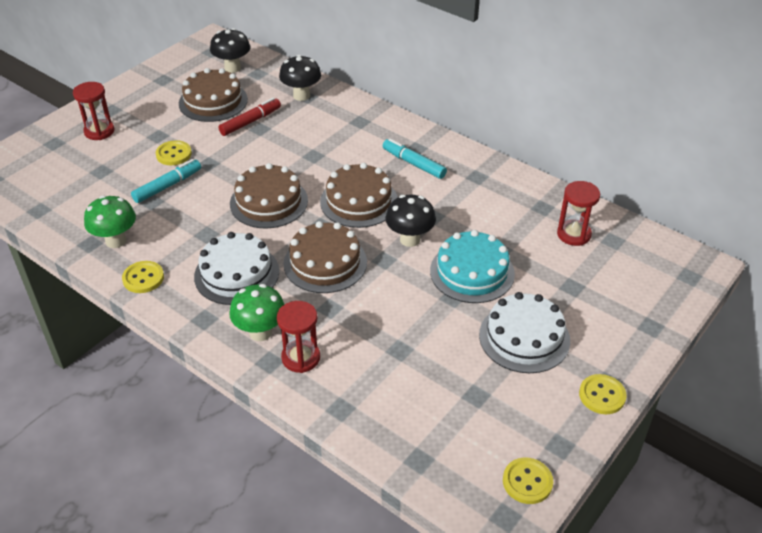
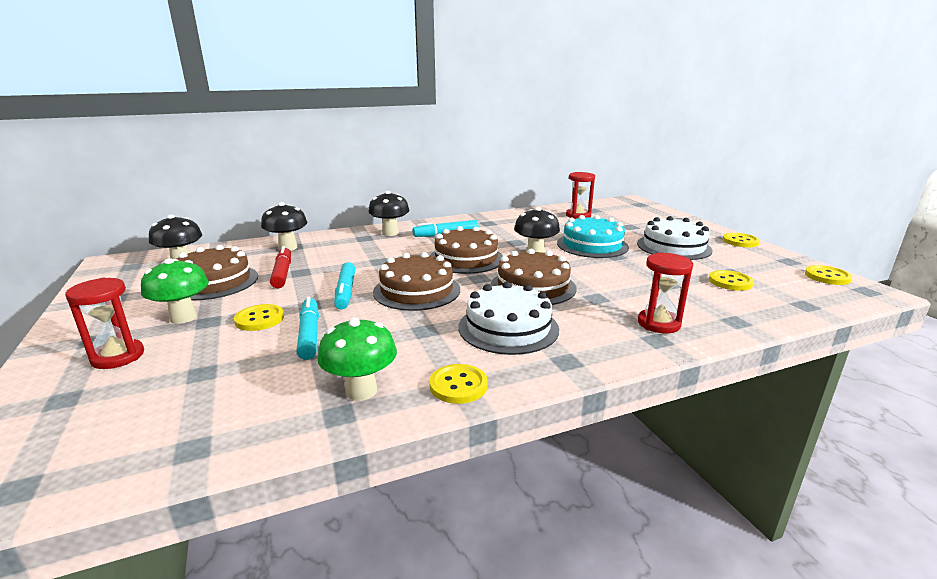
camera: 60 degrees left, 20 degrees down
green mushroom [229,284,285,341] -> green mushroom moved to [141,258,209,324]
none -> turquoise marker [334,262,355,309]
none -> black mushroom [368,191,409,236]
none -> yellow button [709,270,754,291]

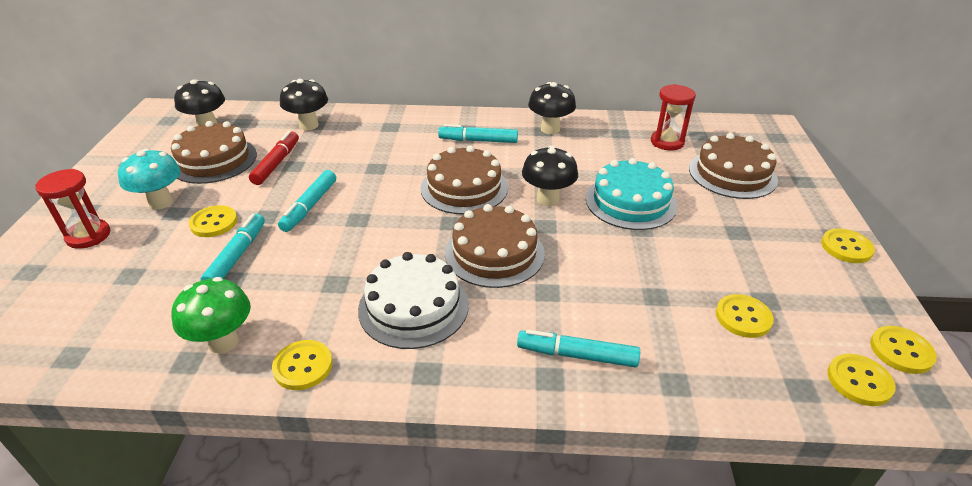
camera: 25 degrees right, 15 degrees up
green mushroom [141,258,209,324] -> turquoise mushroom [118,149,181,209]
black mushroom [368,191,409,236] -> black mushroom moved to [528,82,576,134]
brown cake [373,252,460,311] -> brown cake moved to [689,133,778,199]
white cake [637,216,713,260] -> none
red hourglass [638,252,693,333] -> turquoise marker [517,330,640,367]
none -> yellow button [827,354,896,406]

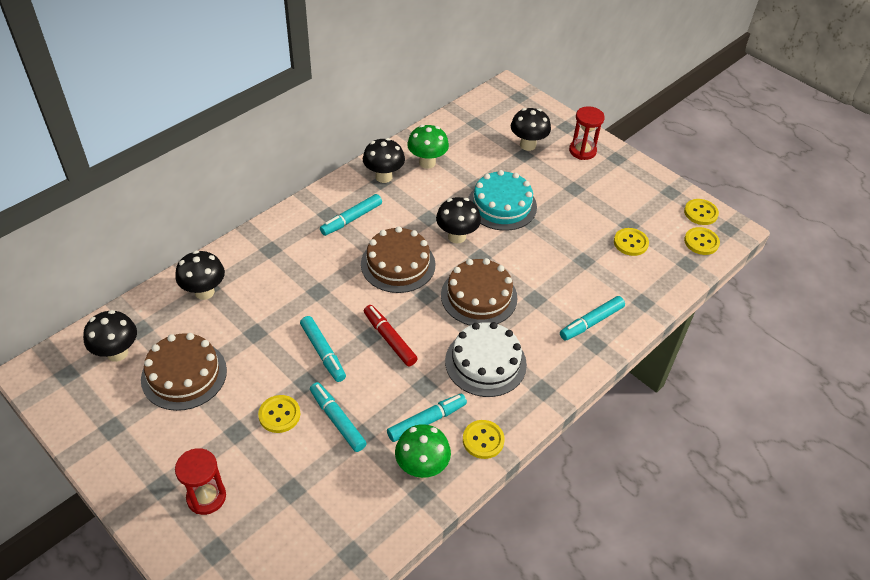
camera: 50 degrees left, 10 degrees up
turquoise mushroom [118,149,181,209] -> none
red marker [249,131,299,185] -> red marker moved to [364,305,418,367]
red hourglass [651,84,696,151] -> red hourglass moved to [569,106,605,160]
brown cake [689,133,778,199] -> black mushroom [511,108,551,151]
yellow button [821,228,875,263] -> none
none -> turquoise marker [387,394,467,442]
none -> green mushroom [407,125,449,169]

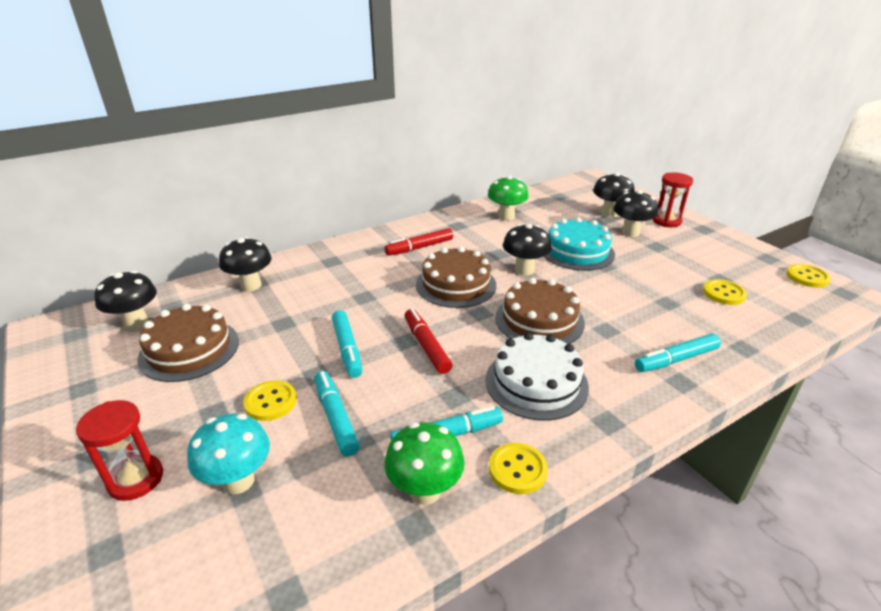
camera: 15 degrees right, 15 degrees down
turquoise marker [320,194,382,236] -> red marker [385,228,453,256]
black mushroom [363,138,405,183] -> black mushroom moved to [613,190,658,237]
yellow button [684,227,720,255] -> none
none -> turquoise mushroom [187,414,270,494]

